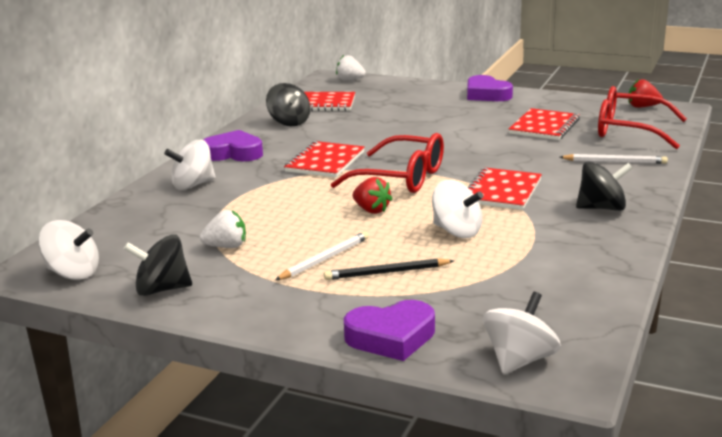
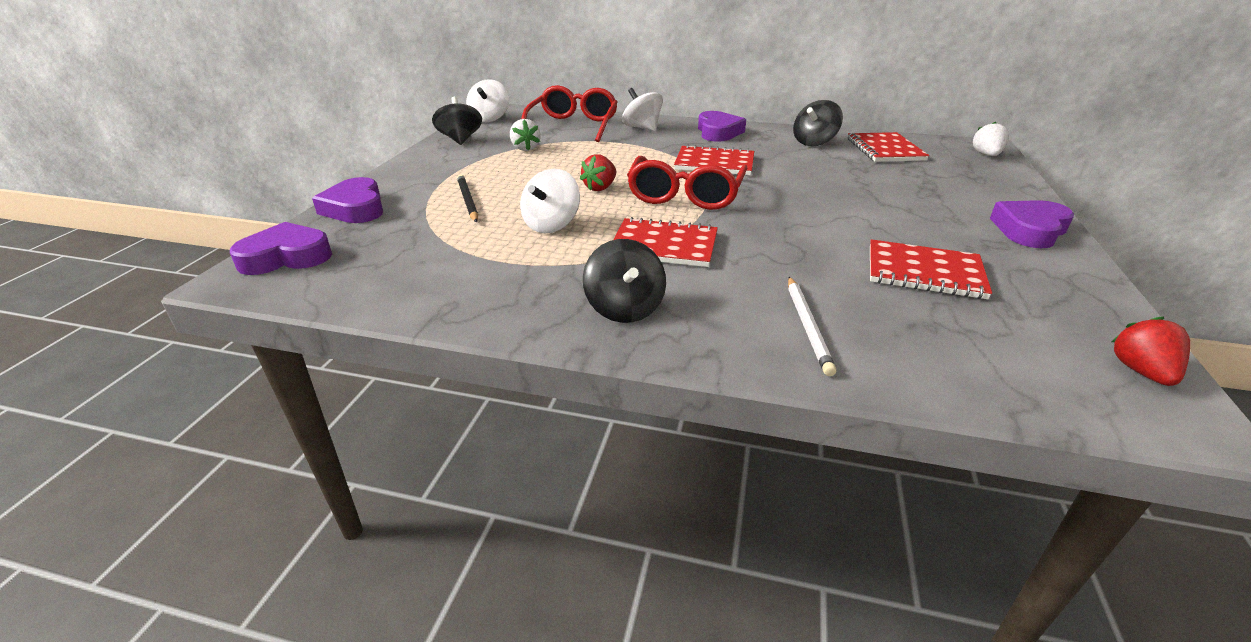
camera: 80 degrees right, 10 degrees up
white pencil [275,231,369,280] -> none
white spinning top [483,292,561,375] -> purple heart [230,222,332,275]
red glasses [598,86,687,149] -> red glasses moved to [522,85,618,142]

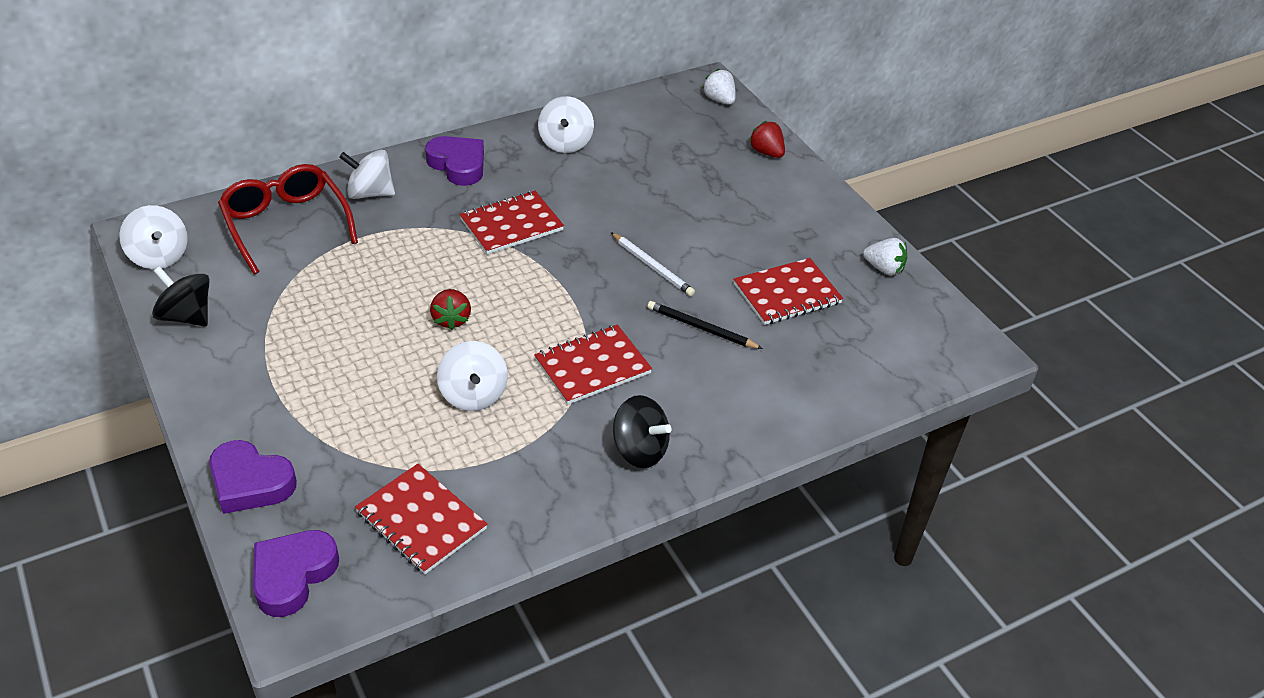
camera: 45 degrees left, 10 degrees up
black pencil [457,174,478,223] -> black pencil moved to [647,301,763,349]
white strawberry [510,119,541,151] -> white strawberry moved to [863,238,907,275]
red glasses [627,156,747,210] -> none
white pencil [788,277,836,376] -> white pencil moved to [611,232,695,296]
black spinning top [793,100,843,146] -> white spinning top [538,96,594,153]
red notebook [848,132,929,162] -> red notebook moved to [355,464,487,574]
purple heart [990,200,1074,248] -> none
red strawberry [1112,316,1190,386] -> red strawberry moved to [749,121,785,158]

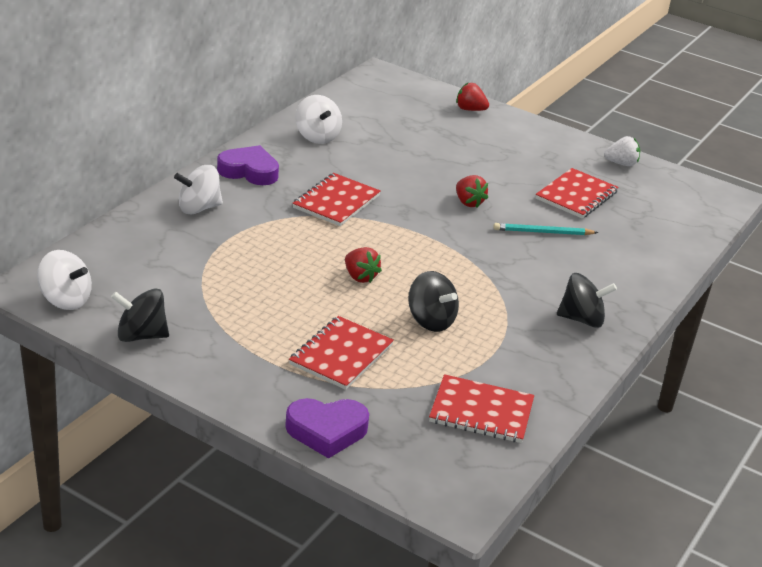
camera: 30 degrees left, 10 degrees down
red glasses [218,164,358,274] -> none
purple heart [253,530,339,617] -> none
white spinning top [437,341,508,411] -> black spinning top [408,271,459,332]
red notebook [534,325,652,405] -> red notebook moved to [289,316,394,390]
white pencil [611,232,695,296] -> red strawberry [456,175,488,208]
black pencil [647,301,763,349] -> turquoise pencil [494,223,598,235]
white strawberry [702,69,736,105] -> none

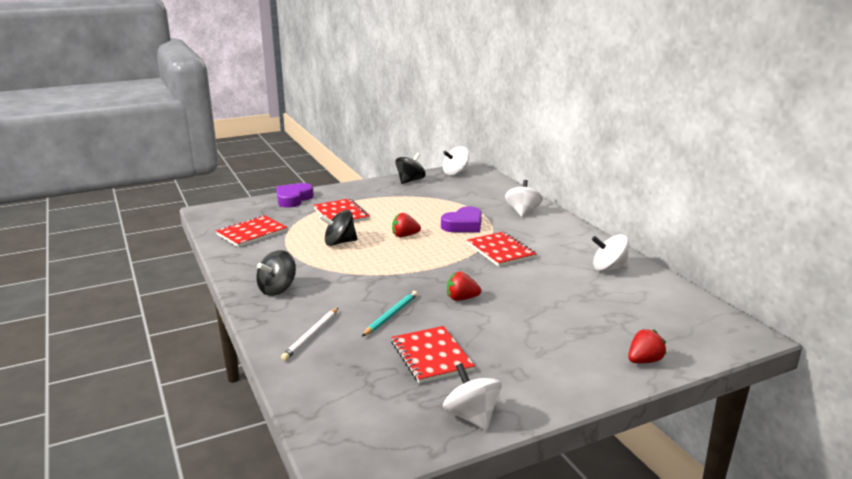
camera: 125 degrees right, 10 degrees down
purple heart [217,145,279,185] -> purple heart moved to [441,206,482,232]
white strawberry [604,136,640,166] -> white spinning top [443,363,502,430]
none -> white pencil [281,308,338,361]

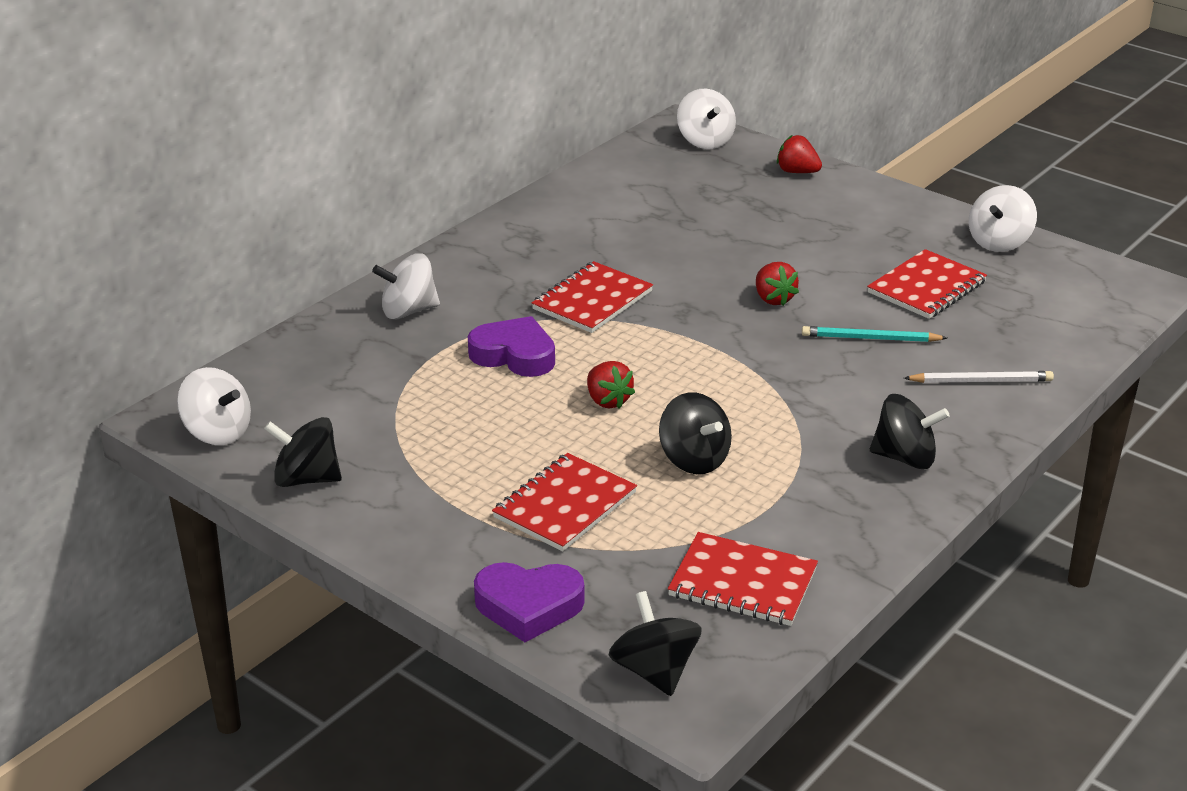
camera: 115 degrees left, 10 degrees up
white spinning top [592,234,629,271] -> white spinning top moved to [677,89,736,149]
none -> black spinning top [609,591,702,696]

